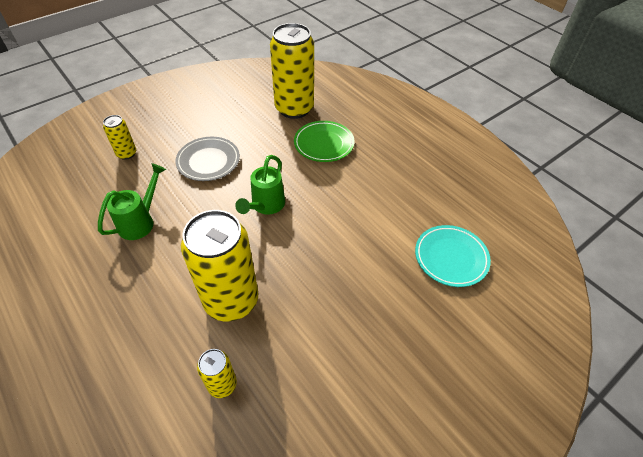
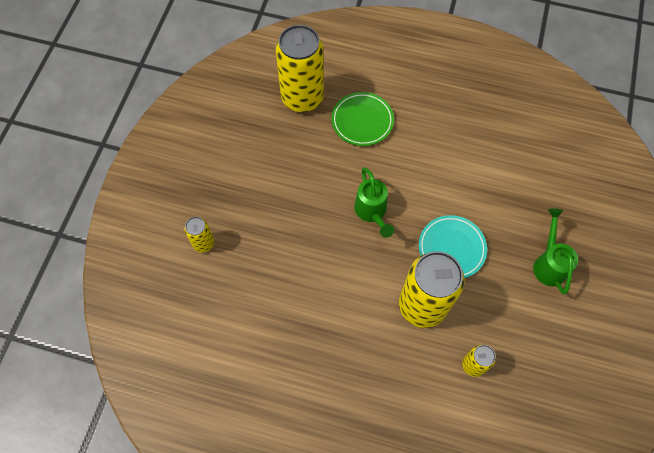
camera: 35 degrees left, 15 degrees up
green watering can [98,163,166,240] -> green watering can moved to [533,208,578,294]
grey plate [175,137,240,181] -> none
turquoise plate [415,225,491,287] -> turquoise plate moved to [419,215,487,278]

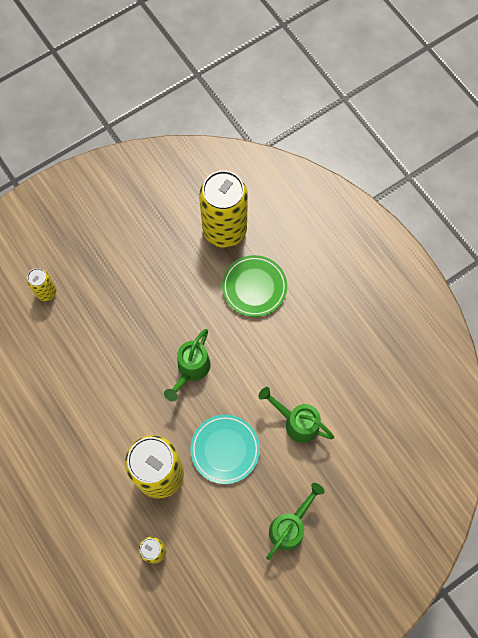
camera: 40 degrees right, 5 degrees up
none -> green watering can [258,387,334,443]

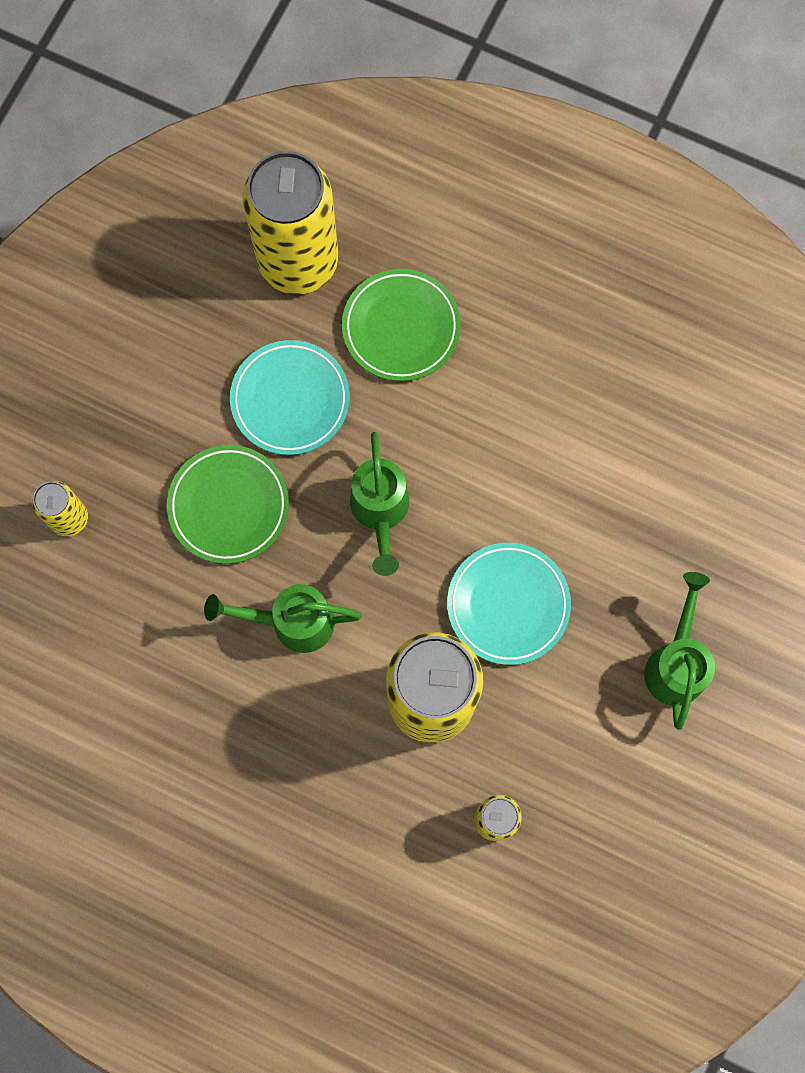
camera: 30 degrees left, 5 degrees up
green watering can [258,387,334,443] -> green watering can moved to [204,584,362,653]
none -> green plate [167,445,289,564]
none -> turquoise plate [230,340,350,455]

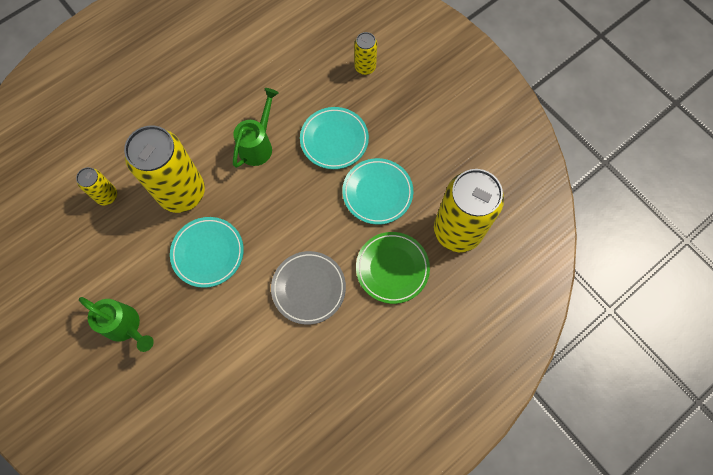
camera: 115 degrees right, 5 degrees down
green plate [167,445,289,564] -> turquoise plate [300,107,369,169]
green watering can [350,432,409,576] -> none
none -> grey plate [271,251,346,325]

